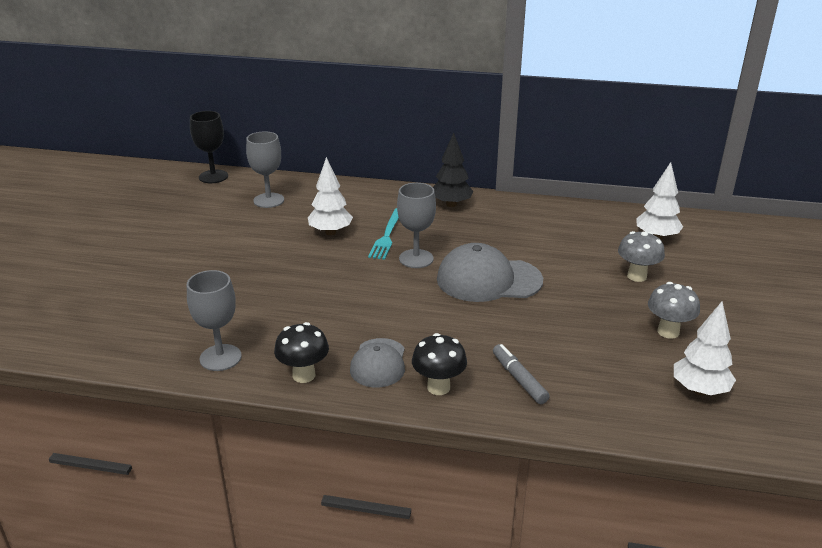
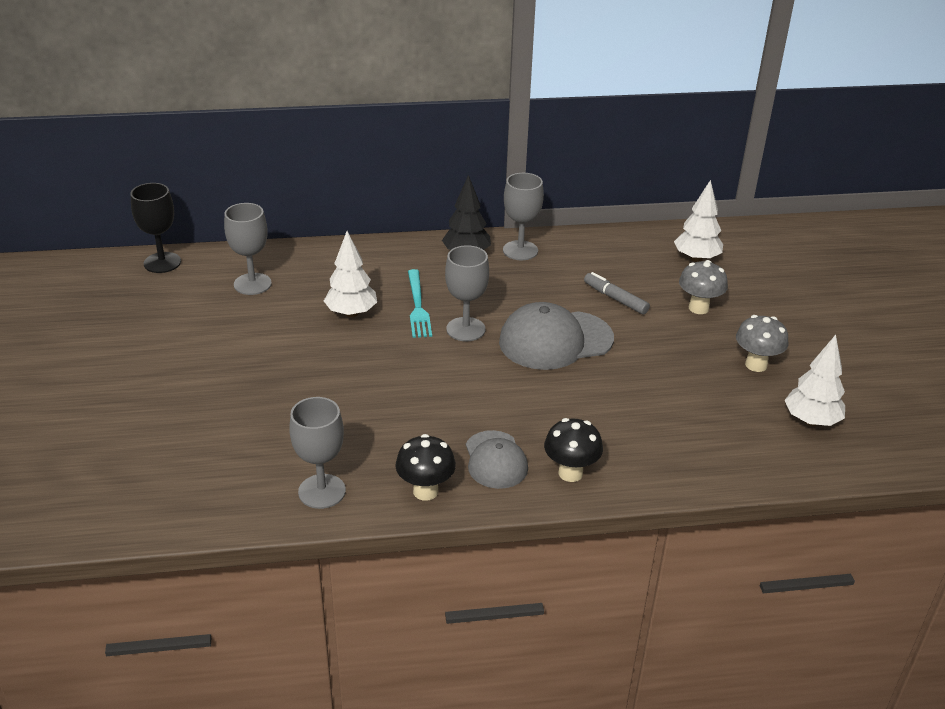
camera: 20 degrees left, 5 degrees up
grey marker [493,344,550,404] -> grey marker moved to [584,272,650,315]
none -> grey goblet [503,173,544,260]

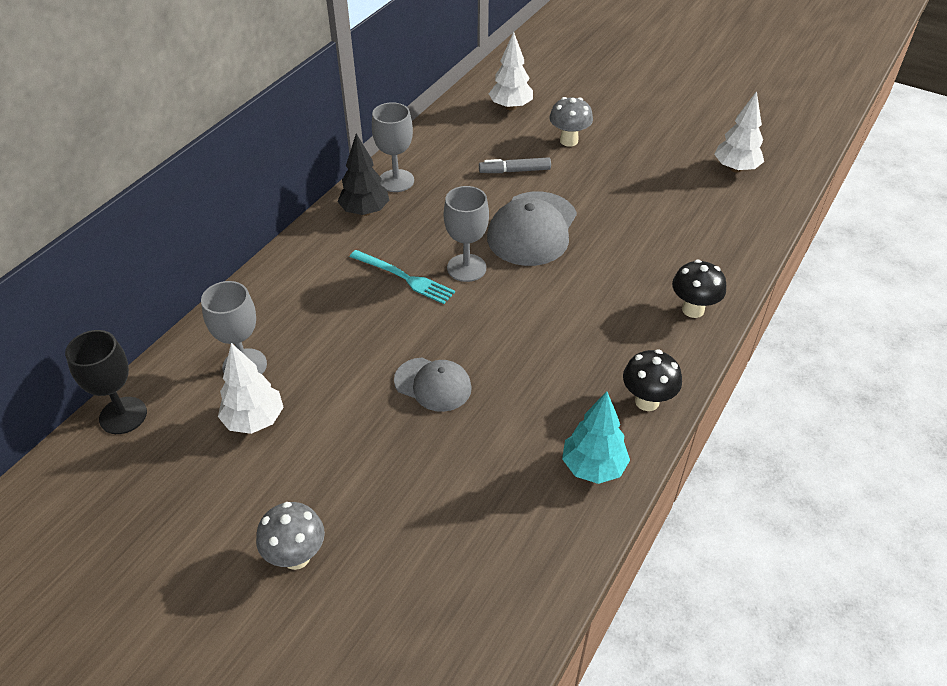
camera: 50 degrees left, 10 degrees up
grey goblet [289,397,346,509] -> turquoise tree [562,391,630,484]
white tree [324,231,377,317] -> white tree moved to [218,343,284,434]
grey cap [466,430,528,489] -> grey cap moved to [394,358,472,412]
grey mushroom [736,315,788,372] -> grey mushroom moved to [256,502,325,570]

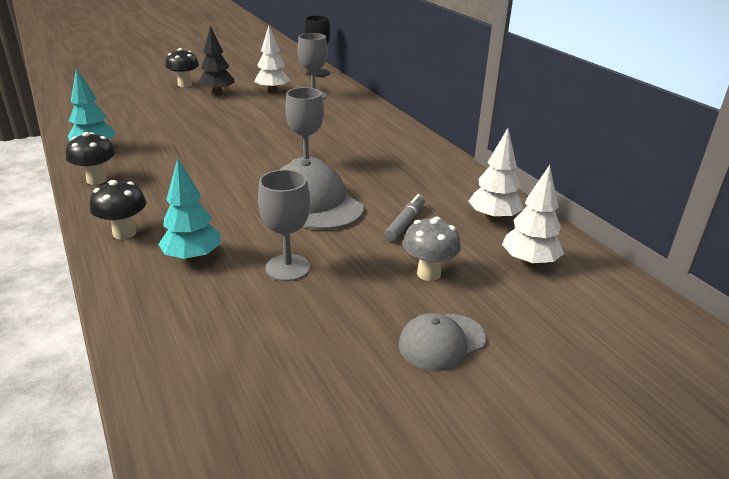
camera: 120 degrees right, 15 degrees down
grey mushroom [256,502,325,570] -> black mushroom [165,48,199,87]
black tree [338,133,389,216] -> black tree moved to [197,25,235,95]
turquoise fork [350,250,455,304] -> none
grey goblet [372,102,414,192] -> grey goblet moved to [258,170,310,281]
grey cap [394,358,472,412] -> grey cap moved to [399,313,487,371]
white tree [714,91,764,172] -> white tree moved to [469,128,523,222]
none -> turquoise tree [158,158,221,262]

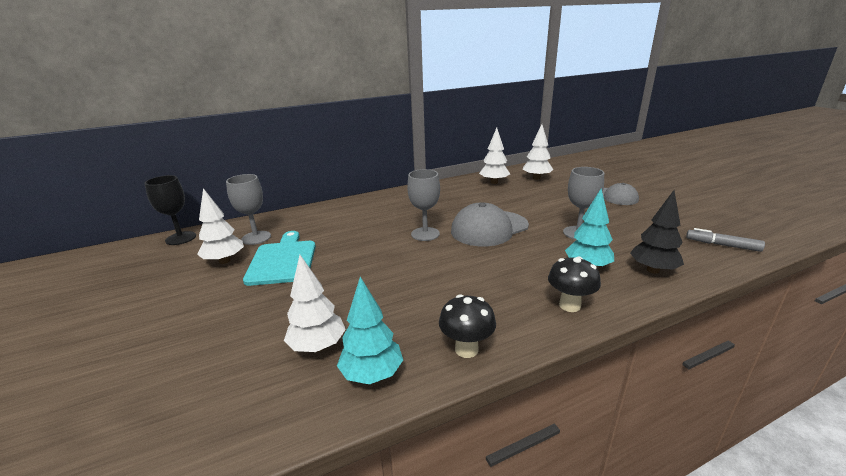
camera: 85 degrees left, 5 degrees down
black mushroom [165,48,199,87] -> none
black tree [197,25,235,95] -> black tree moved to [630,190,684,274]
grey marker [384,194,425,242] -> grey marker moved to [686,228,765,252]
grey mushroom [403,217,461,281] -> none
none -> turquoise cutting board [243,231,316,286]
none -> white tree [284,255,346,352]

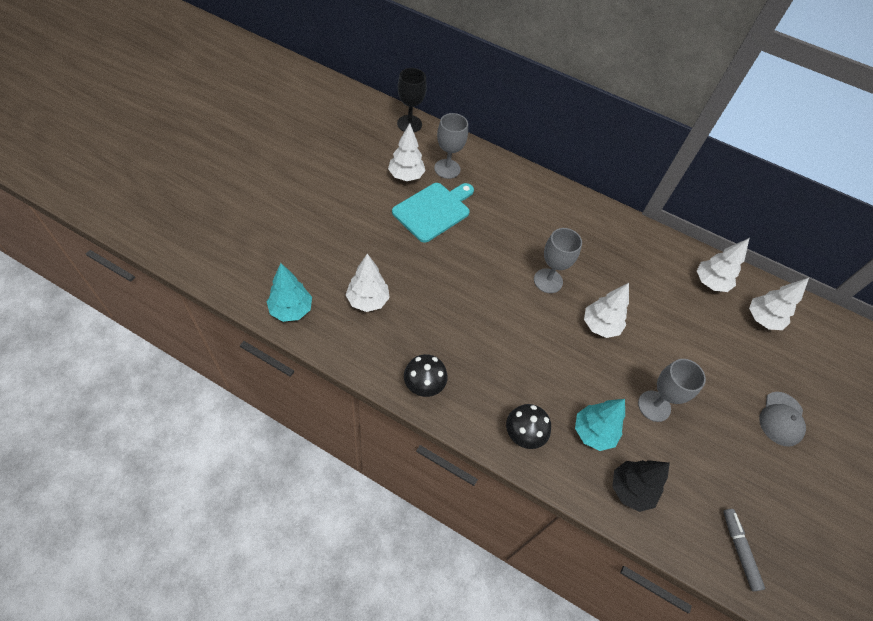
camera: 45 degrees right, 30 degrees up
turquoise tree [337,277,403,384] -> turquoise tree moved to [267,263,312,322]
grey cap [451,202,529,246] -> white tree [584,283,629,338]

